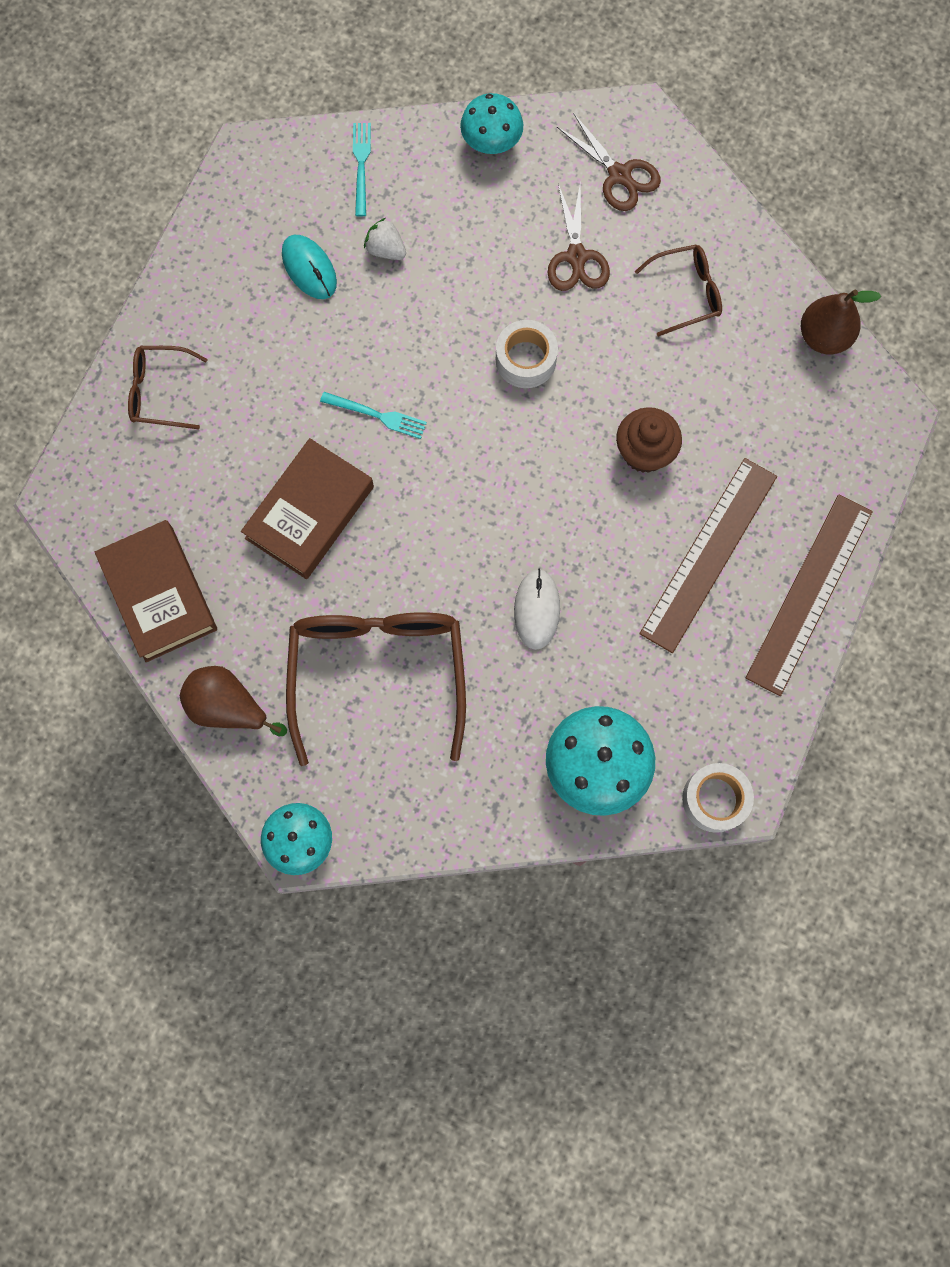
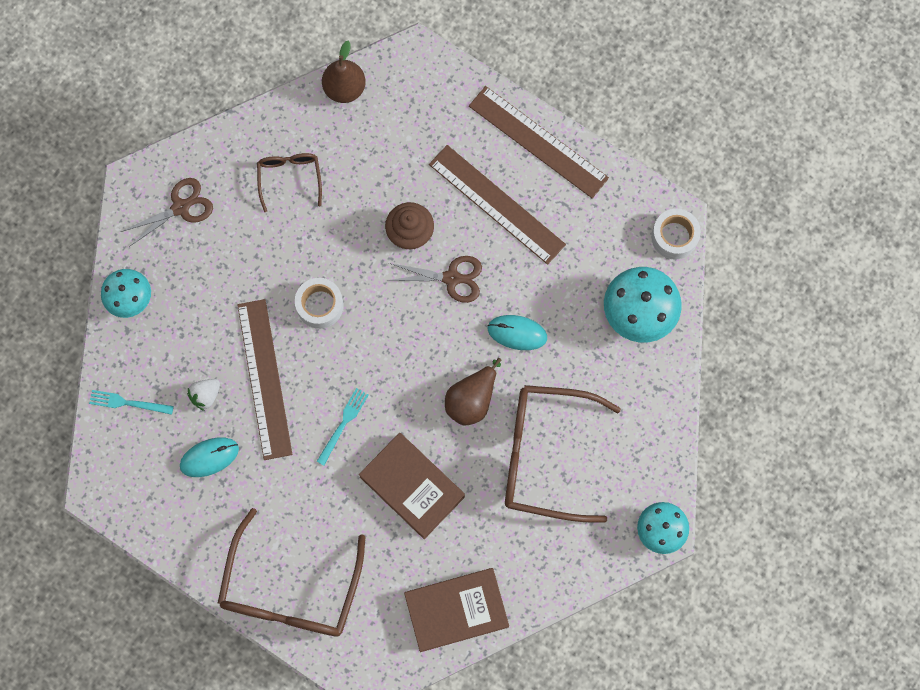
camera: 80 degrees left, 0 degrees up
brown glasses [128,346,208,429] -> brown glasses [218,508,365,636], size x1.98
brown pear [180,666,287,736] -> brown pear moved to [445,358,501,426]
white mouse [514,568,560,650] -> turquoise mouse [487,315,547,350]
brown scissors [547,181,610,291] -> brown scissors moved to [387,256,482,303]
none -> brown ruler [237,299,292,460]

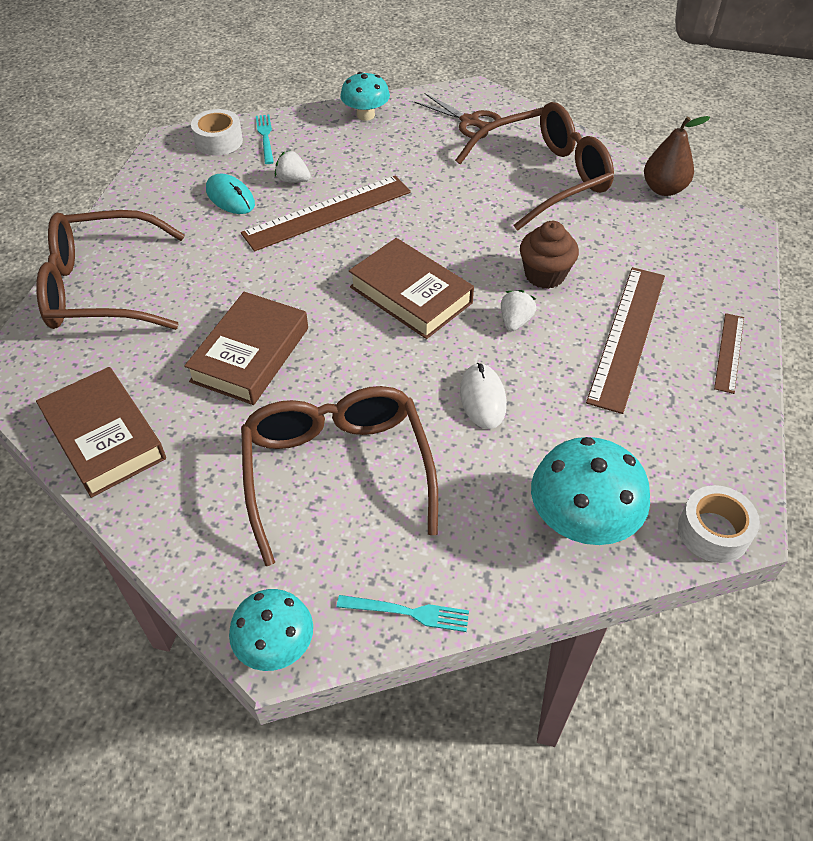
camera: 70 degrees right, 25 degrees down
brown glasses [257,153,322,212] -> brown glasses [455,102,614,231], size x1.98
white tape [295,278,344,329] -> white tape moved to [191,109,243,156]
turquoise fork [316,388,369,465] -> turquoise fork moved to [337,595,469,632]
brown scissors [387,256,482,303] -> white strawberry [501,290,536,331]
brown pear [445,358,501,426] -> none
brown ruler [469,86,609,198] -> brown ruler [714,313,744,394], size x0.53
turquoise mouse [487,315,547,350] -> white mouse [460,363,507,429]
none -> brown book [349,238,474,339]

